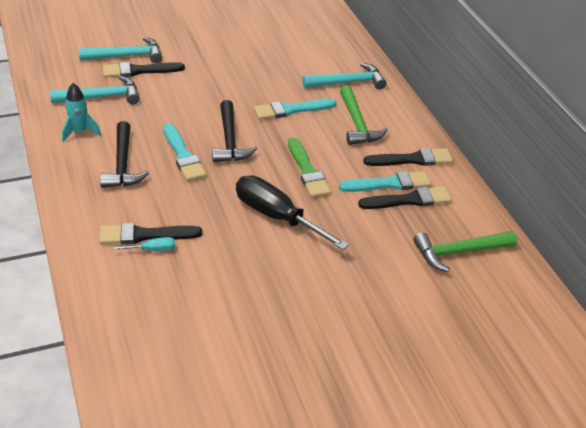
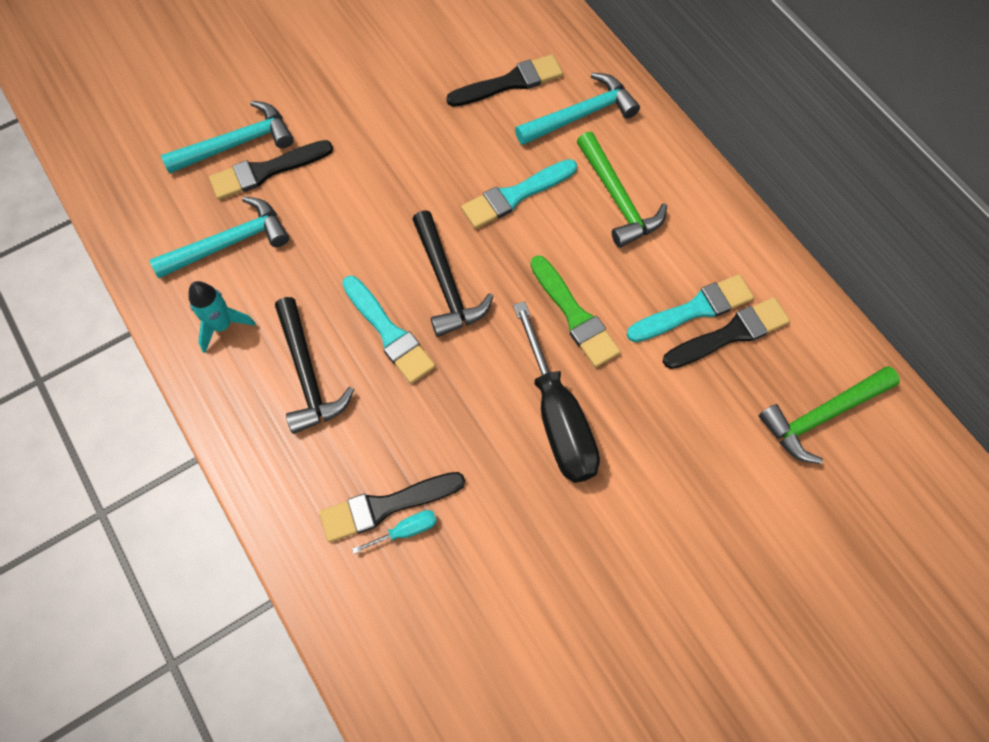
camera: 10 degrees left, 25 degrees up
black screwdriver [236,176,349,250] -> black screwdriver turned 135 degrees counterclockwise [513,301,600,483]
black brush [363,148,453,166] -> black brush moved to [446,54,563,107]

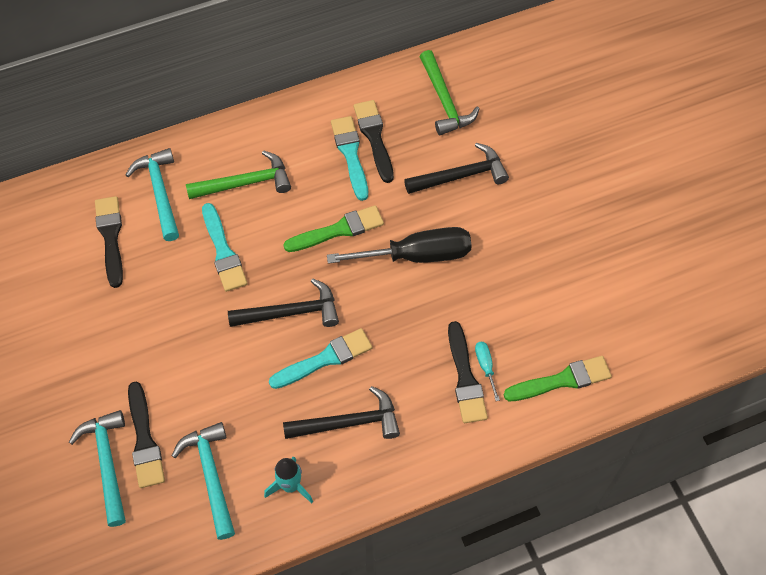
camera: 80 degrees left, 5 degrees down
none -> black hammer [404,143,509,194]
none -> green brush [504,356,612,401]

